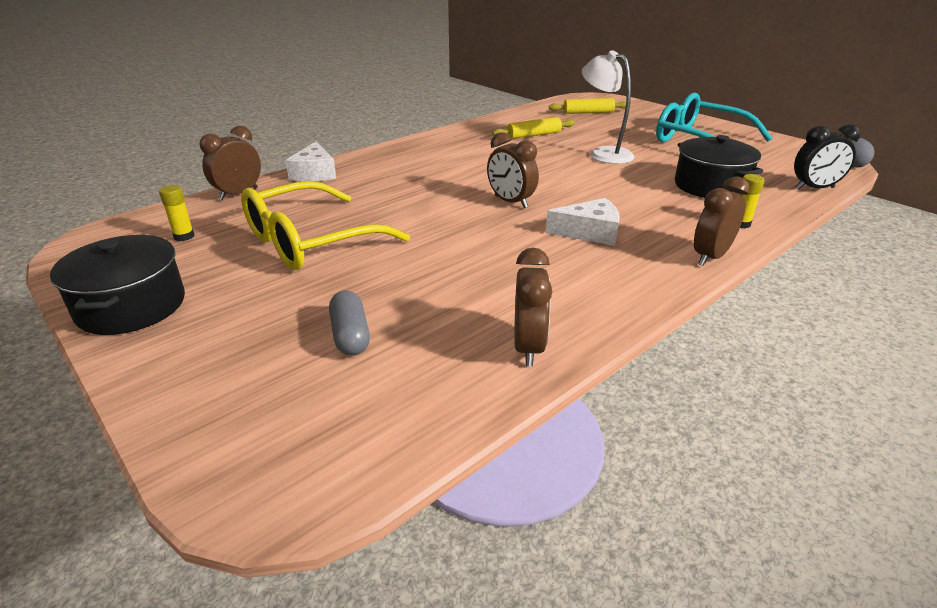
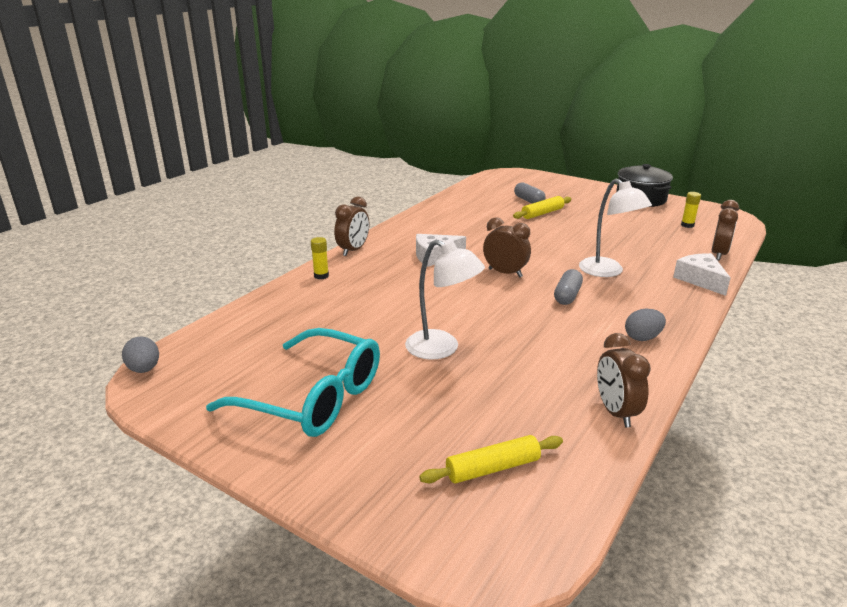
camera: 165 degrees right, 5 degrees down
yellow glasses [241,181,410,270] -> none
yellow rolling pin [493,117,575,139] -> yellow rolling pin moved to [513,196,572,219]
brown clock [514,248,552,366] -> brown clock moved to [597,333,651,428]
black pot [675,135,763,198] -> none
black clock [794,124,860,190] -> none
none -> grey capsule [554,269,583,305]
none -> white lamp [579,178,652,277]
none -> grey egg [625,309,666,341]

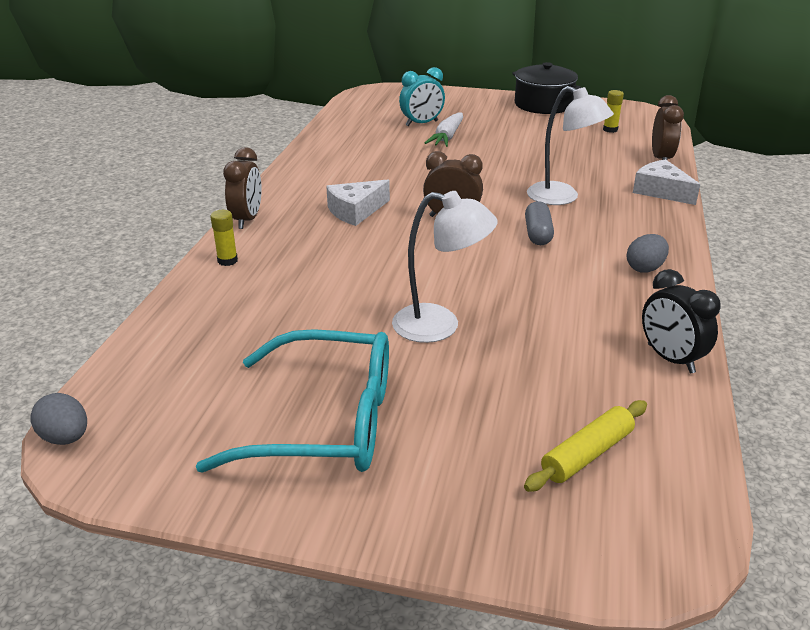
camera: 20 degrees left, 5 degrees up
yellow rolling pin [513,196,572,219] -> white carrot [425,112,463,147]
grey capsule [514,182,546,204] -> turquoise clock [399,67,445,126]
brown clock [597,333,651,428] -> black clock [642,269,721,373]

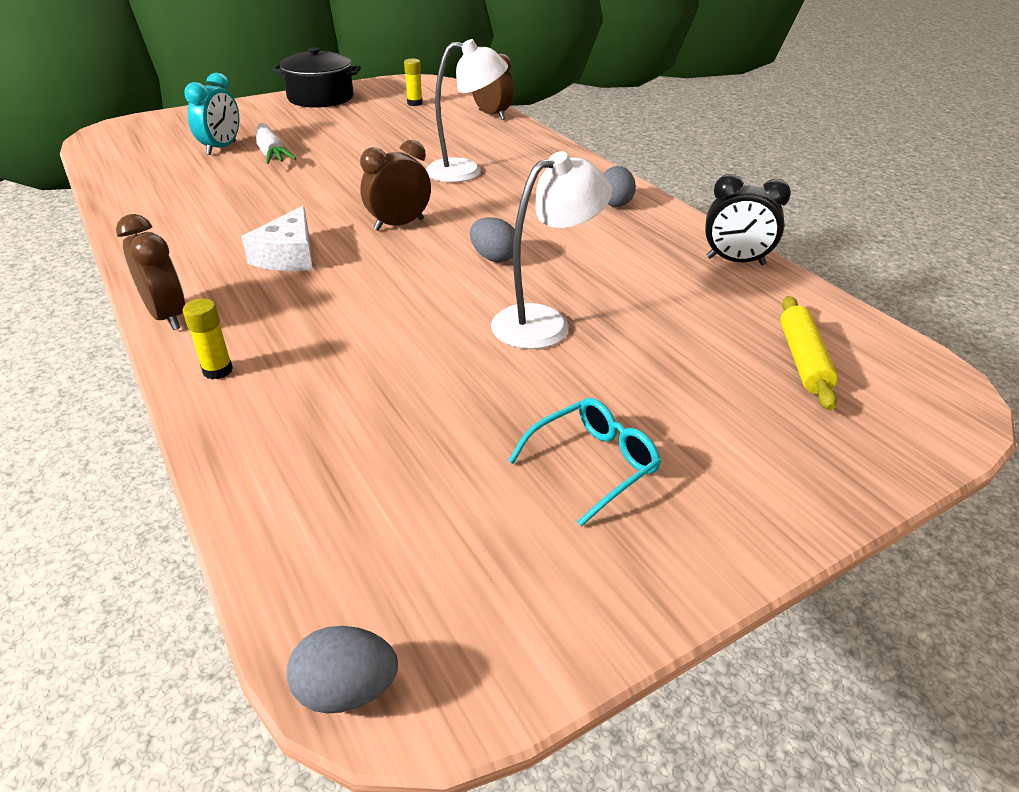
camera: 45 degrees left, 5 degrees up
turquoise glasses [196,329,389,473] -> turquoise glasses [508,398,661,527], size x0.51
grey capsule [525,201,554,245] -> none
white cheese [633,159,700,205] -> none
none -> grey egg [470,217,515,262]

